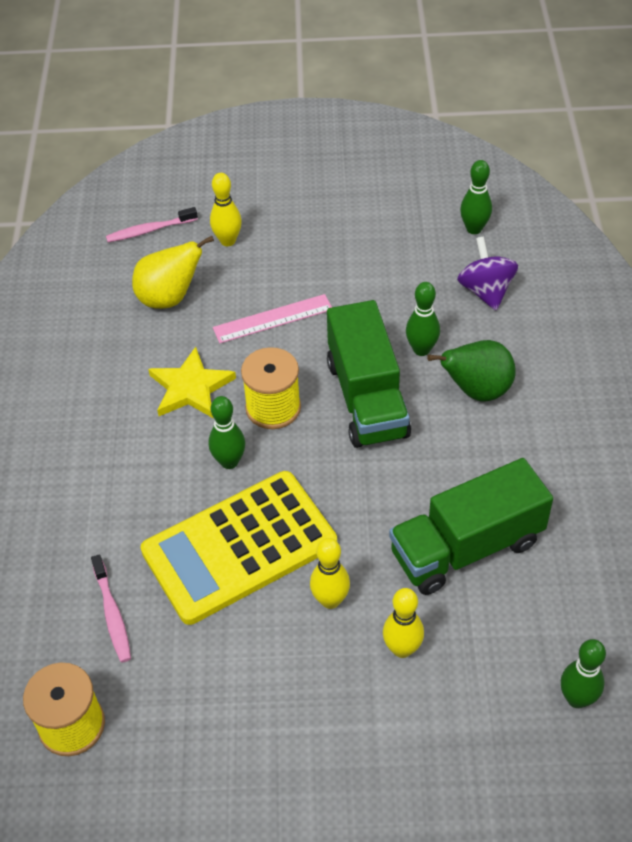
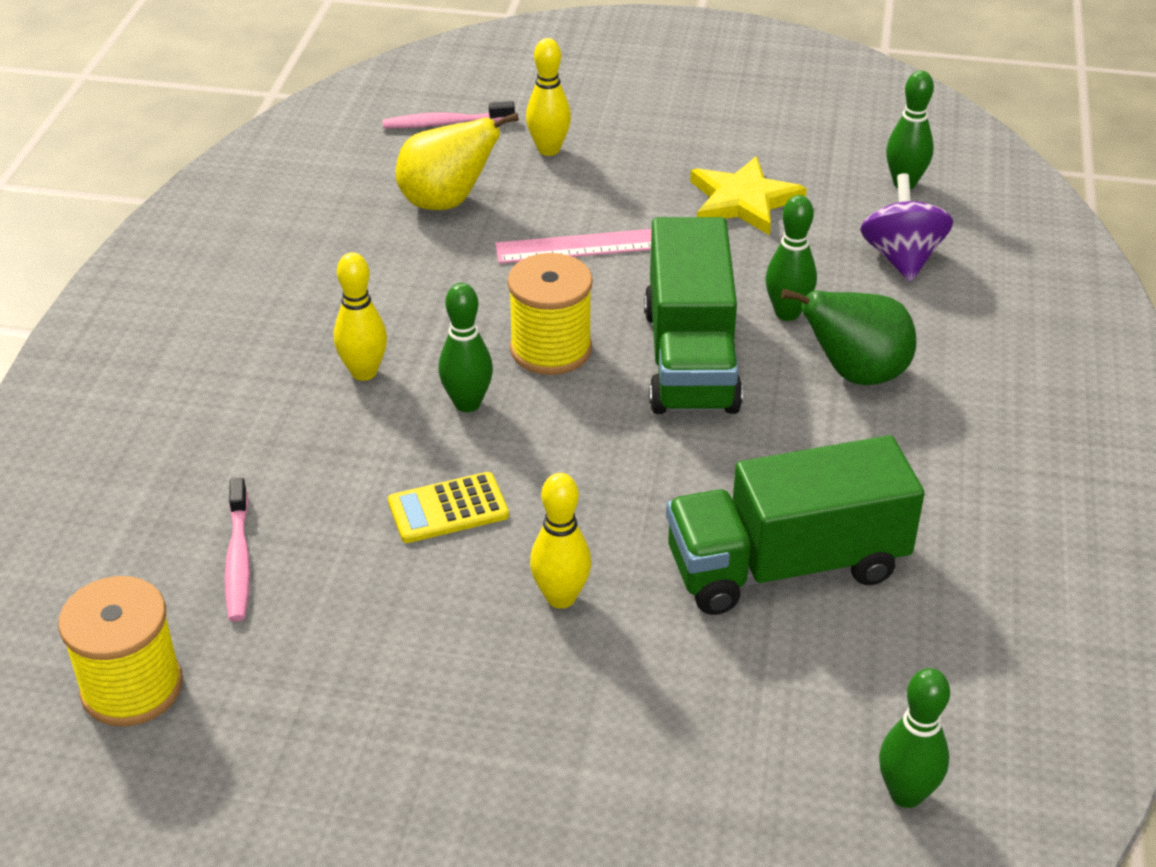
camera: 10 degrees right, 10 degrees down
yellow calculator [141,471,337,625] -> yellow calculator [388,472,509,543], size x0.42
yellow star [148,347,236,419] -> yellow star moved to [690,156,807,235]
yellow bowling pin [383,588,424,658] -> yellow bowling pin moved to [334,252,387,381]

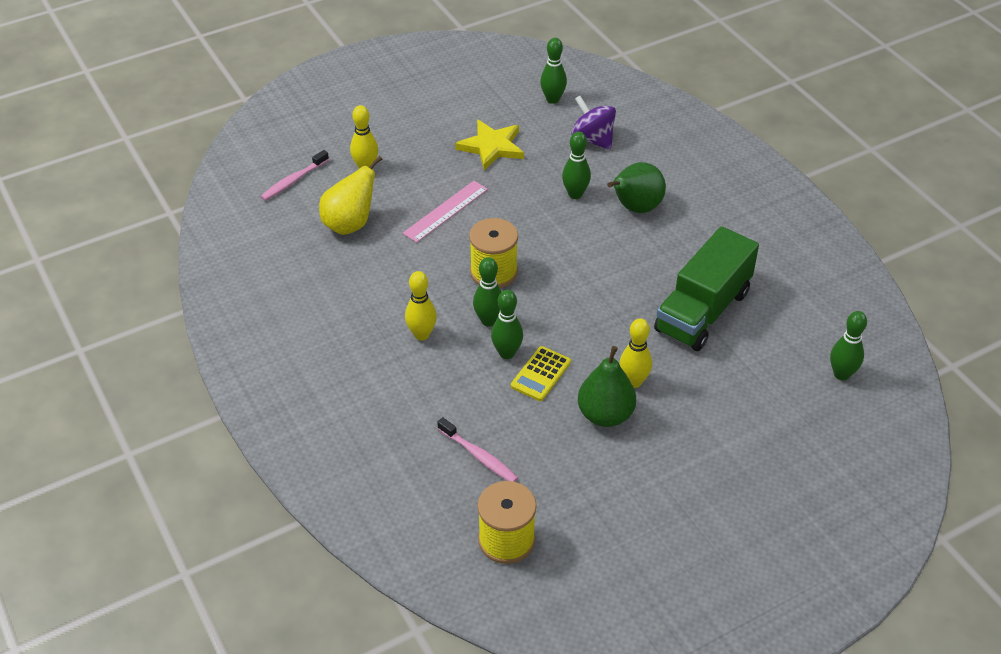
camera: 40 degrees left, 5 degrees up
green truck [644,217,743,414] -> none
none -> green bowling pin [491,290,523,359]
none -> green pear [578,346,636,427]

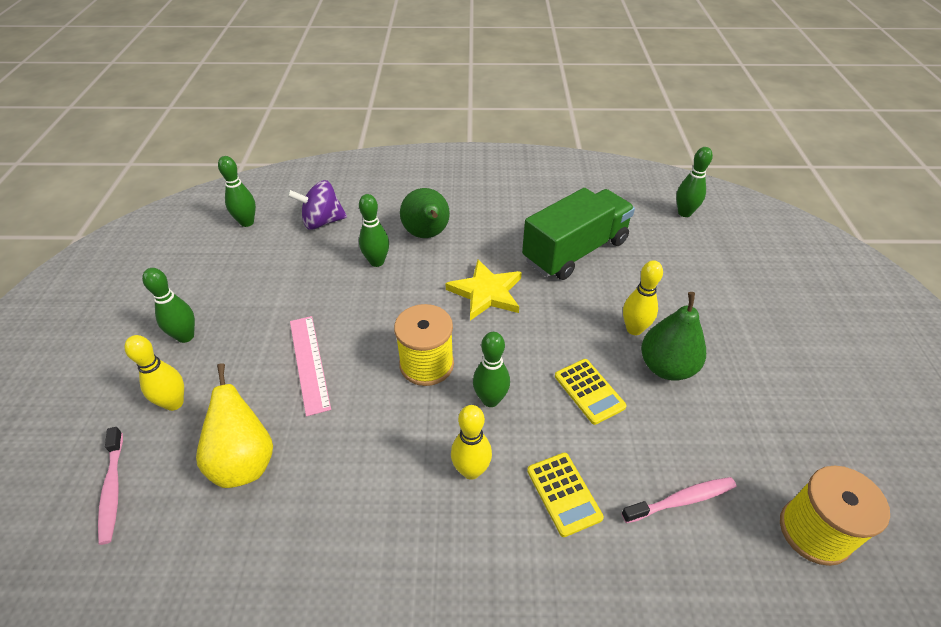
camera: 60 degrees left, 0 degrees up
yellow star [455,120,524,170] -> yellow star moved to [446,259,522,321]
green bowling pin [491,290,523,359] -> green bowling pin moved to [142,268,195,343]
green truck [654,226,759,351] -> green truck turned 105 degrees counterclockwise [522,188,635,280]
none -> yellow calculator [527,453,604,537]

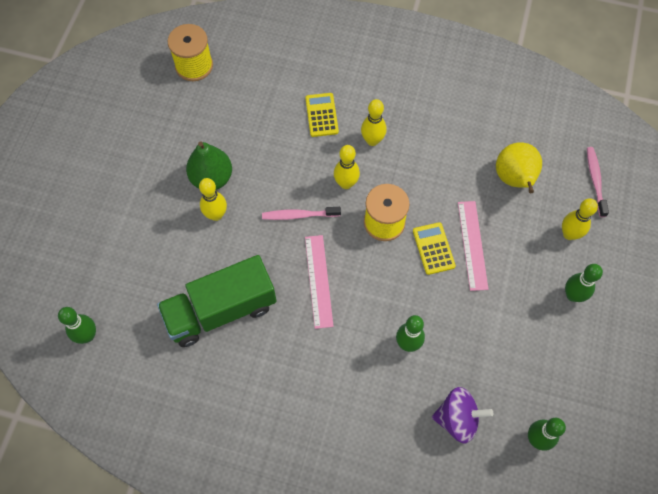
camera: 165 degrees left, 20 degrees up
green pear [400,188,450,238] -> none
yellow star [446,259,522,321] -> pink ruler [305,235,334,329]
green bowling pin [473,332,510,407] -> yellow bowling pin [334,145,360,189]
yellow calculator [555,359,627,425] -> yellow calculator moved to [413,222,456,275]
pink toothbrush [621,477,736,523] -> pink toothbrush moved to [262,207,341,220]

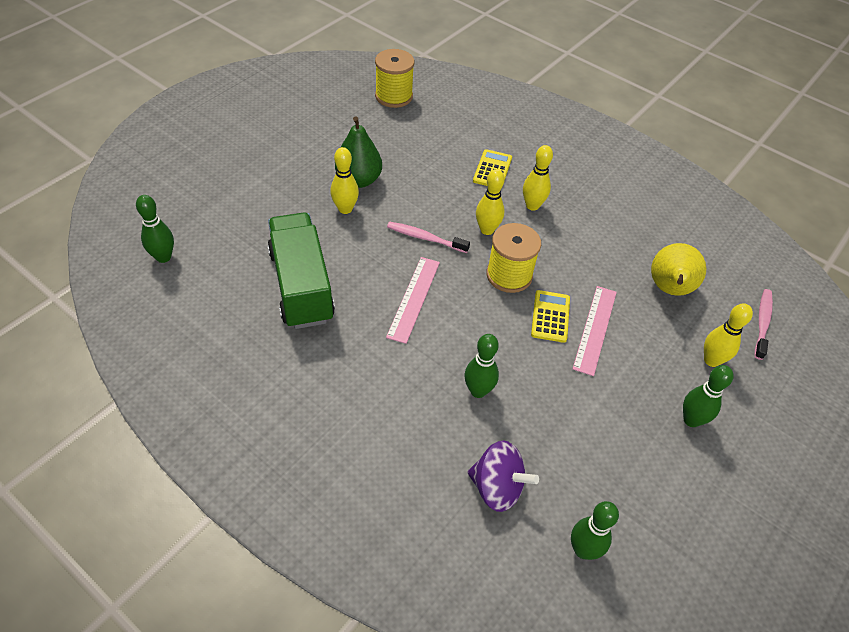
camera: 20 degrees right, 15 degrees down
green truck [157,255,277,347] -> green truck turned 75 degrees clockwise [268,212,335,329]

